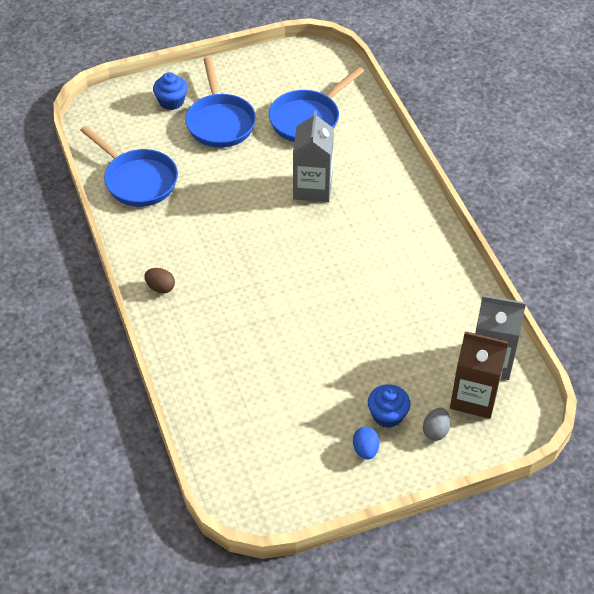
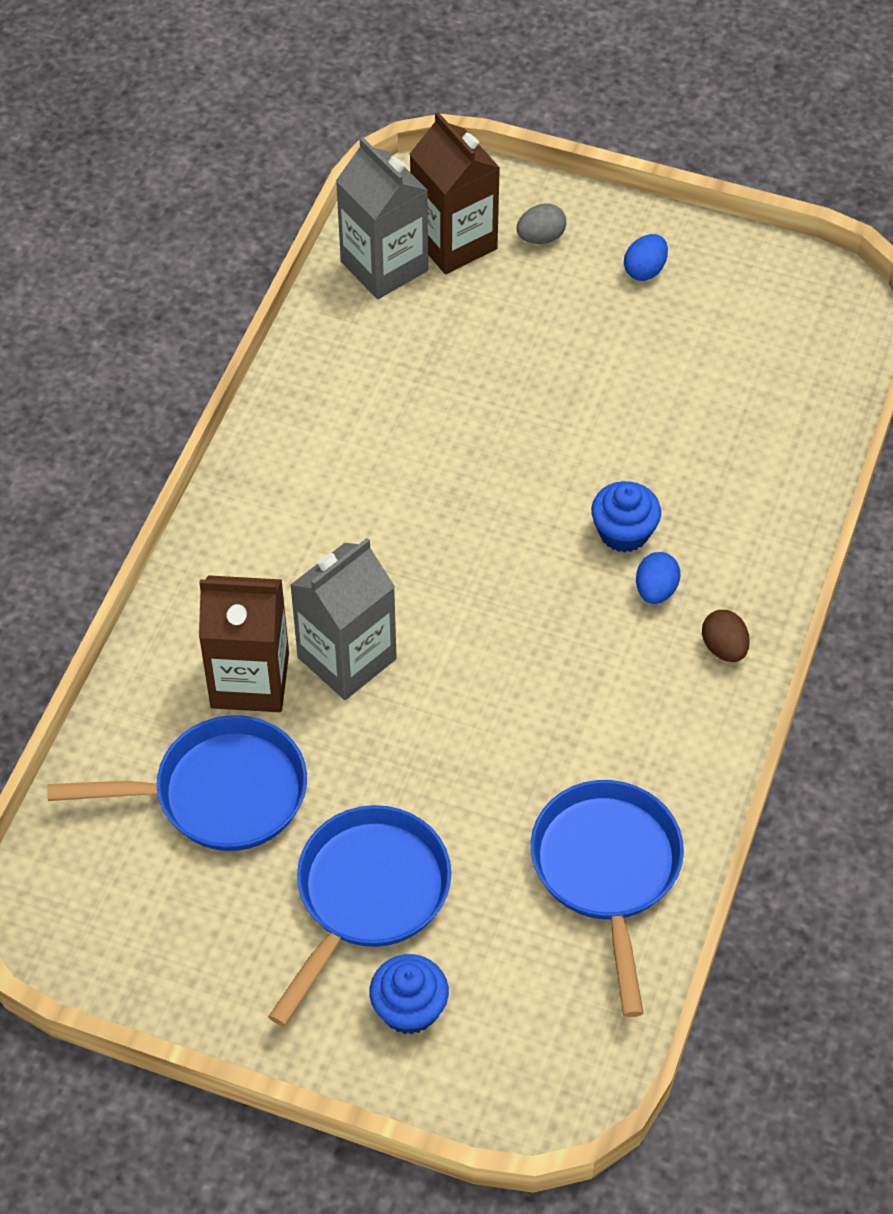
camera: 140 degrees left, 5 degrees up
blue cupcake [368,384,410,428] -> blue cupcake moved to [591,481,661,553]
none -> brown carton [199,575,289,712]
none -> blue egg [636,552,680,604]

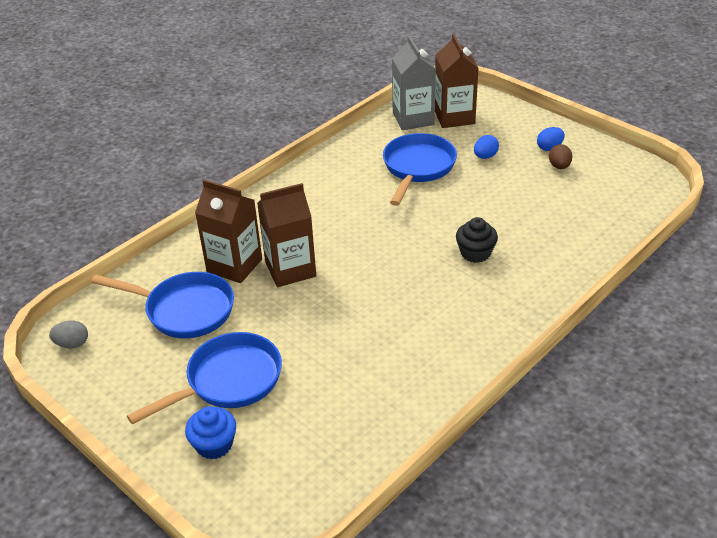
camera: 25 degrees right, 15 degrees down
grey carton [290,538,397,700] -> brown carton [257,183,316,287]
grey egg [517,204,566,244] -> grey egg moved to [49,321,88,348]
blue pan [531,780,684,1017] -> blue pan moved to [383,133,457,206]
blue cupcake [591,481,661,553] -> black cupcake [456,217,498,263]
blue egg [636,552,680,604] -> blue egg moved to [474,135,499,159]
brown egg [702,610,750,662] -> brown egg moved to [549,144,572,169]

